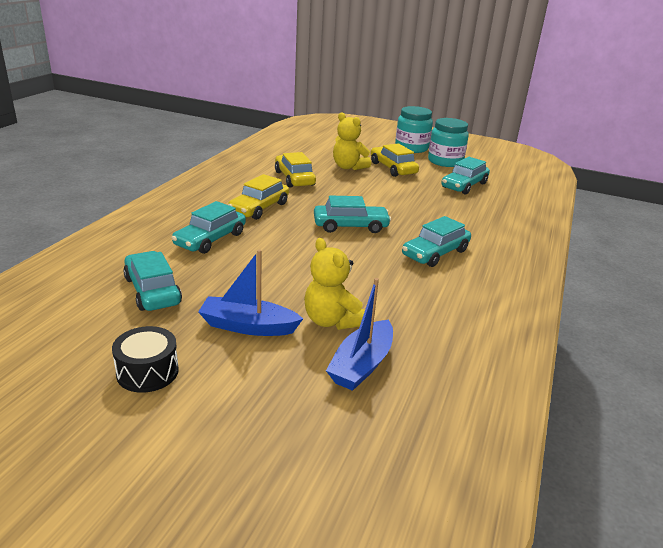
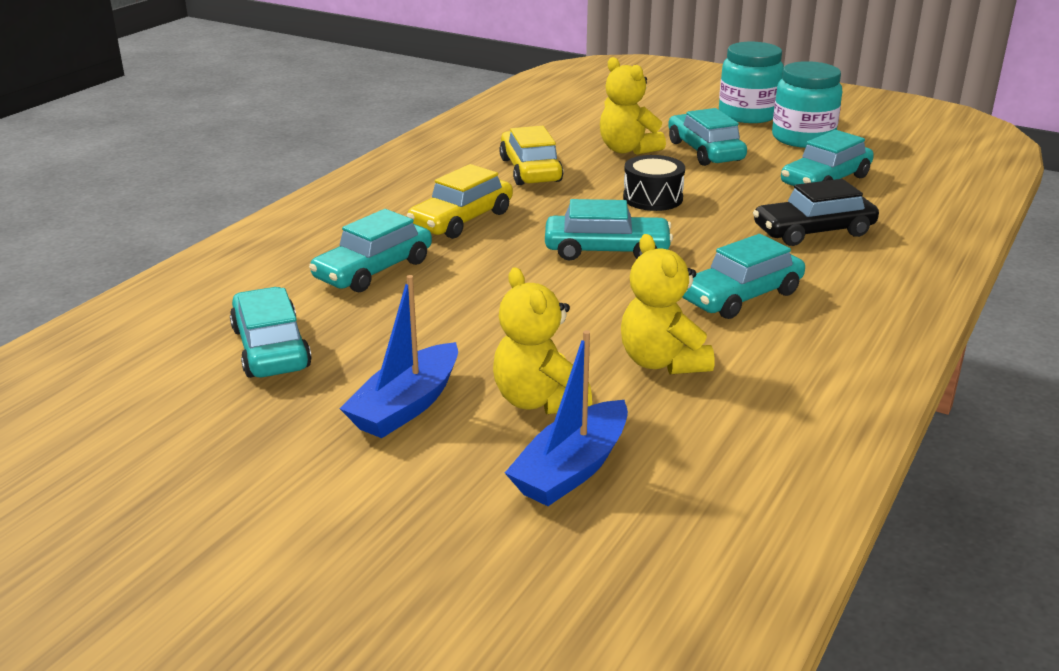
camera: 10 degrees right, 0 degrees up
black drum [112,326,179,393] -> black drum moved to [623,155,685,211]
blue boat [198,250,303,336] -> blue boat turned 75 degrees counterclockwise [340,275,458,438]
yellow car [371,143,419,177] -> turquoise car [668,108,747,166]
none -> yellow teddy bear [621,234,714,374]
none -> black car [753,179,879,246]

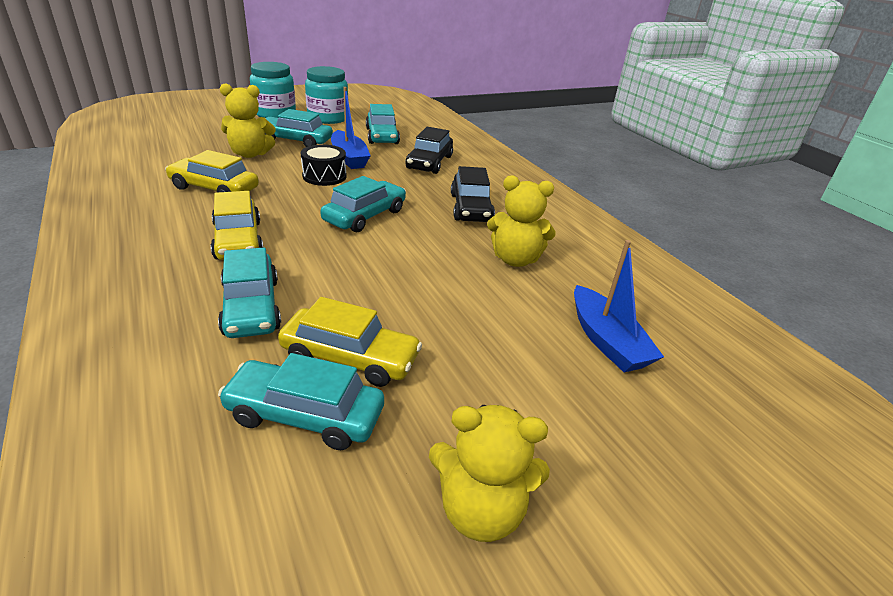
camera: 60 degrees left, 5 degrees up
blue boat [340,275,458,438] -> blue boat moved to [331,87,371,169]
yellow teddy bear [493,267,592,414] -> yellow teddy bear moved to [429,405,550,542]
turquoise car [683,234,805,319] -> black car [451,166,495,222]
none -> yellow car [278,297,422,387]

